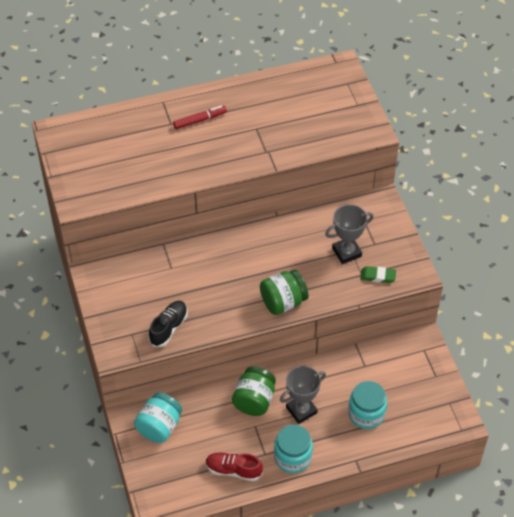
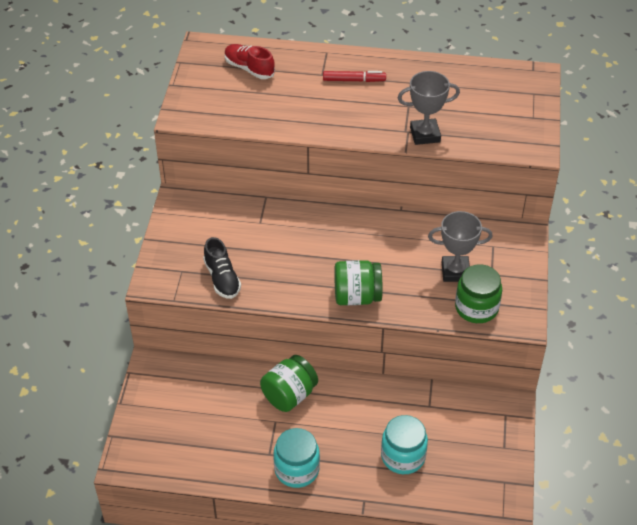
camera: 25 degrees right, 5 degrees down
turquoise jar [134,392,182,443] -> none
black shoe [149,301,188,347] -> black shoe turned 105 degrees clockwise [203,237,241,299]
red shoe [205,452,263,481] -> red shoe moved to [225,44,275,79]
grey trophy [280,366,326,424] -> grey trophy moved to [398,71,460,145]
green eraser [360,266,396,283] -> green jar [455,264,502,323]

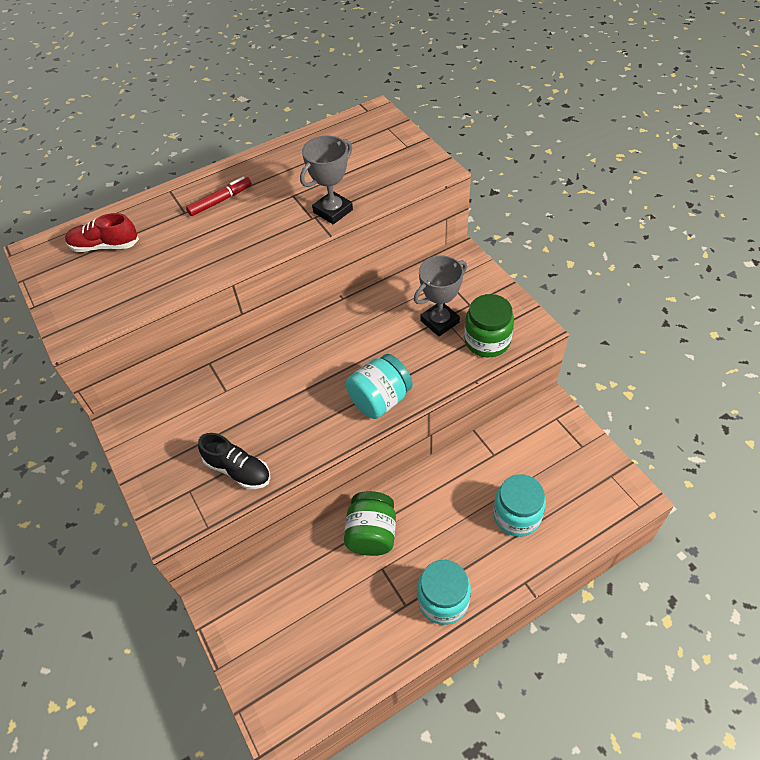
camera: 35 degrees left, 5 degrees up
green jar [334,260,383,305] -> turquoise jar [346,354,413,419]

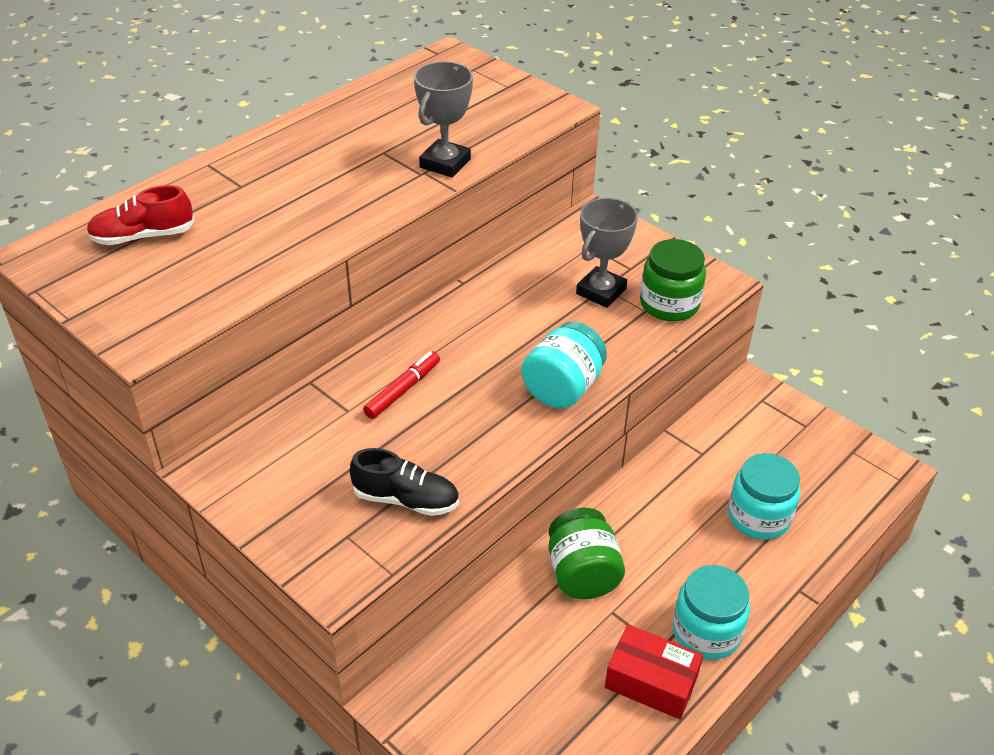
camera: 20 degrees left, 10 degrees down
red marker [186,177,252,216] -> red marker moved to [363,351,440,419]
none -> red box [605,624,703,719]

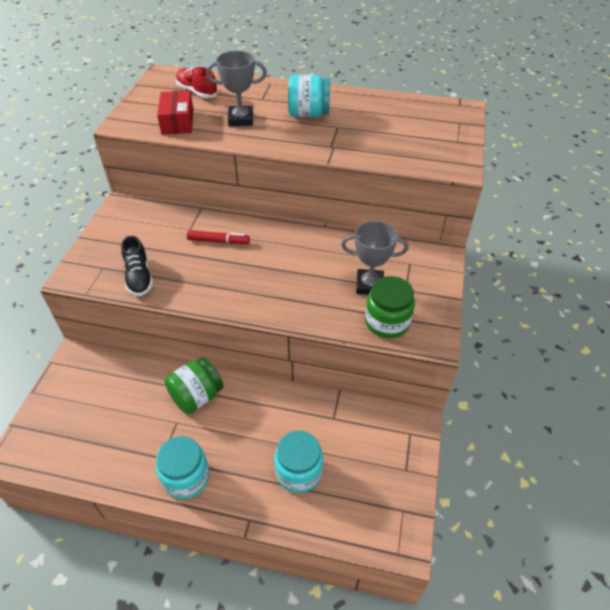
camera: 60 degrees right, 5 degrees up
grey trophy [414,61,473,178] -> grey trophy moved to [206,51,267,126]
turquoise jar [521,322,607,409] -> turquoise jar moved to [288,75,330,117]
red box [605,624,703,719] -> red box moved to [157,91,193,135]

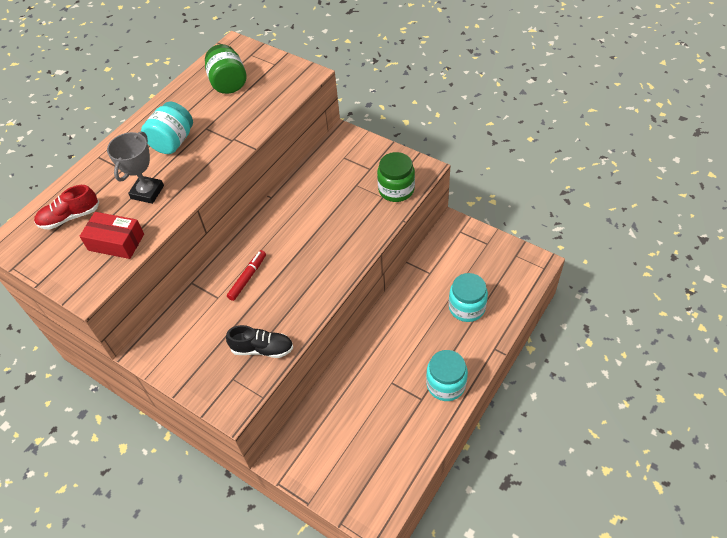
camera: 65 degrees left, 5 degrees up
green jar [164,357,224,414] -> green jar moved to [205,44,246,94]
grey trophy [341,221,408,295] -> none

